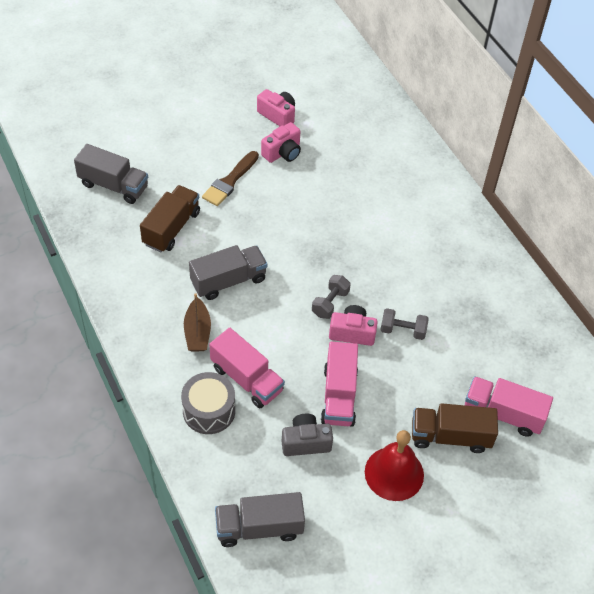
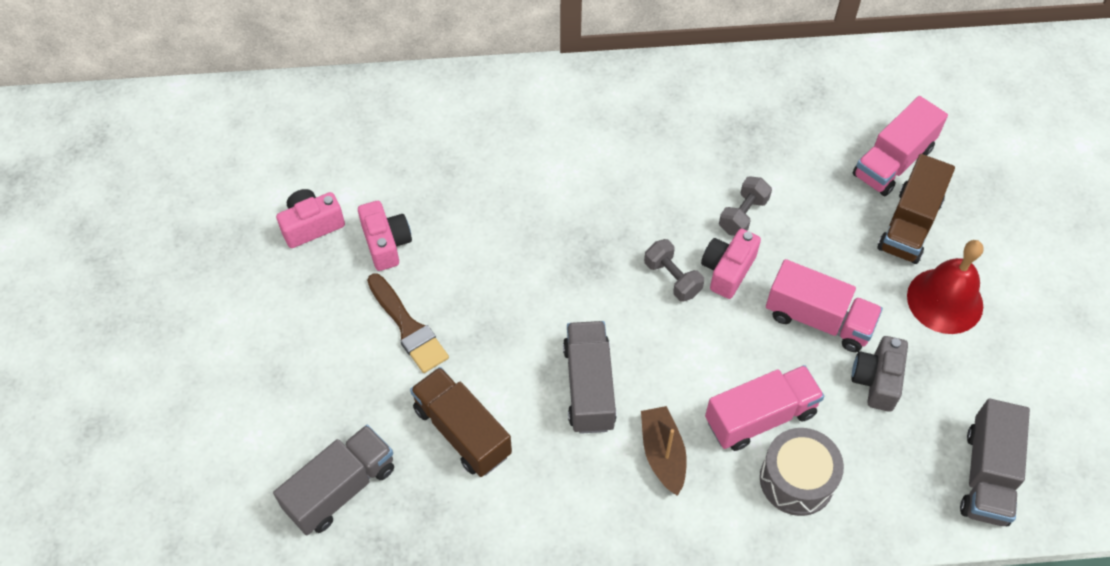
camera: 65 degrees left, 5 degrees up
brown boat [184,293,211,352] -> brown boat turned 120 degrees counterclockwise [641,406,687,496]

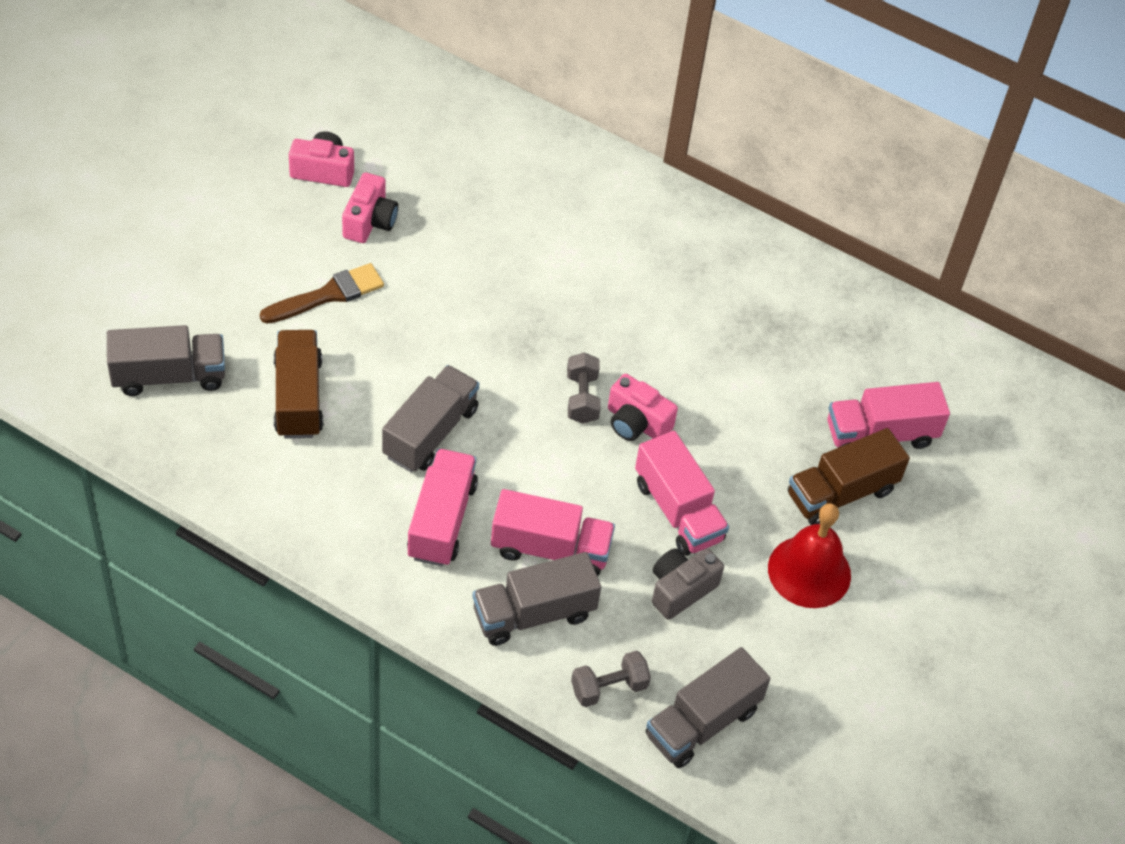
camera: 30 degrees right, 5 degrees down
brown brush [367,273,449,373] -> brown brush turned 120 degrees counterclockwise [260,263,384,324]
brown boat [641,406,687,496] -> pink truck [407,449,478,567]
pink camera [701,229,761,299] -> pink camera turned 120 degrees counterclockwise [608,374,678,441]
grey dumbbell [719,177,772,236] -> grey dumbbell moved to [571,651,651,707]
grey drum [760,428,844,516] -> grey truck [472,552,601,646]

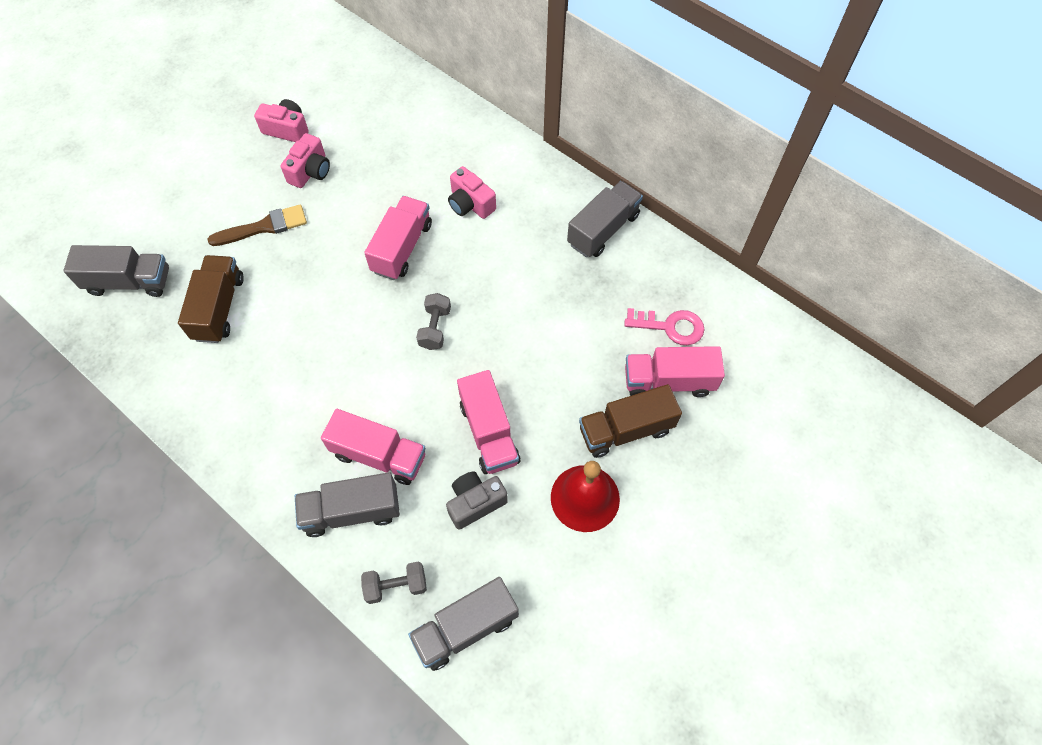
camera: 15 degrees right, 10 degrees up
grey truck [382,365,479,472] -> grey truck moved to [567,181,643,257]
pink truck [407,449,478,567] -> pink truck moved to [364,196,432,280]
pink camera [608,374,678,441] -> pink camera moved to [448,166,496,219]
none -> pink key [624,308,705,345]

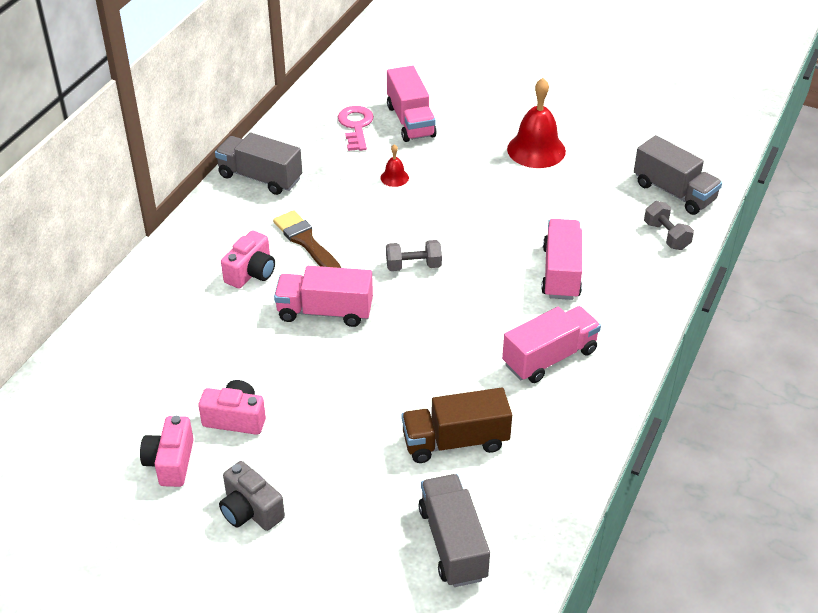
camera: 105 degrees left, 20 degrees down
brown brush [207,205,307,246] -> brown brush moved to [273,210,341,268]
grey truck [295,472,400,537] -> none
grey camera [446,471,508,530] -> grey camera moved to [219,461,285,531]
pink truck [457,370,520,474] -> pink truck moved to [502,306,601,383]
brown truck [579,384,682,458] -> none
none -> red bell [381,144,409,187]

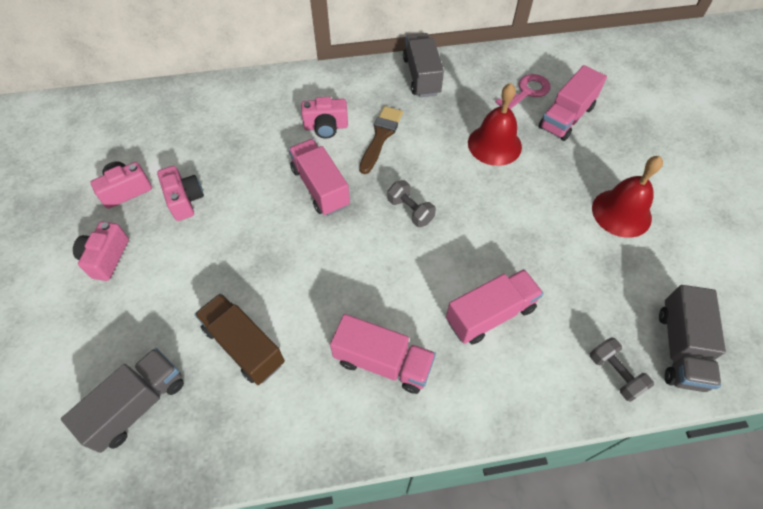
camera: 55 degrees right, 15 degrees up
grey camera [219,461,285,531] -> pink camera [73,221,129,281]
red bell [381,144,409,187] -> red bell [468,83,522,166], size x2.11
grey dumbbell [644,201,694,250] -> grey dumbbell turned 60 degrees counterclockwise [590,337,654,402]

